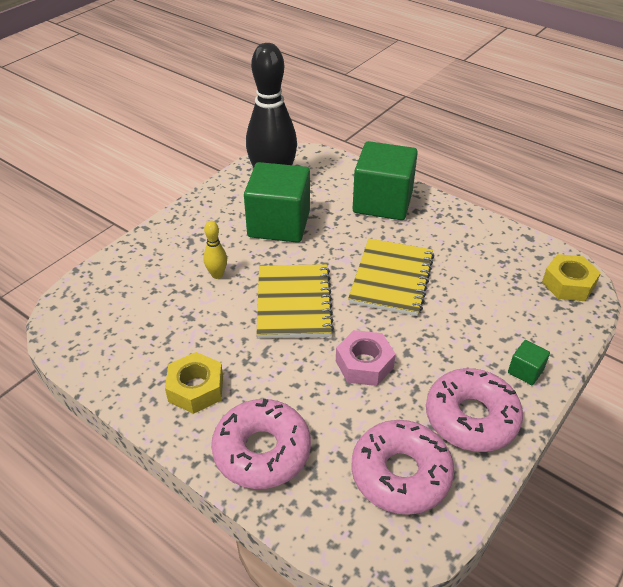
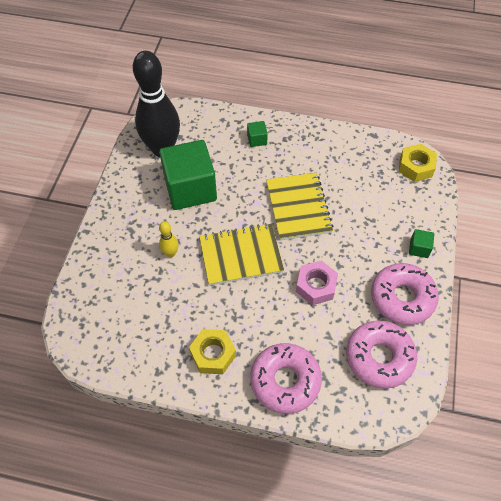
camera: 25 degrees left, 15 degrees up
yellow notebook [257,264,334,338] -> yellow notebook turned 75 degrees counterclockwise [199,223,284,286]
green cube [353,141,418,220] -> green cube [247,121,268,147], size x0.41

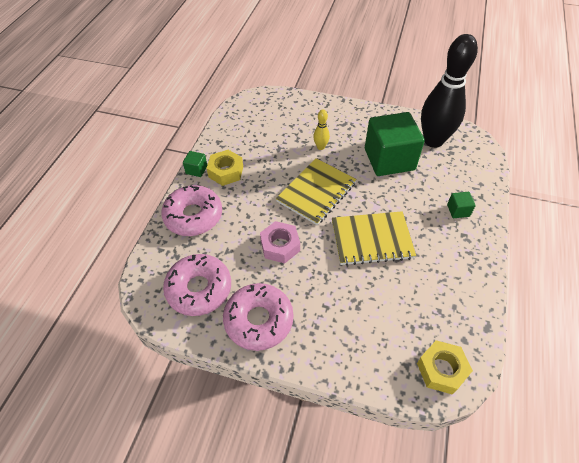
camera: 95 degrees right, 5 degrees down
yellow notebook [199,223,284,286] -> yellow notebook turned 45 degrees clockwise [276,158,357,225]
green cube [409,229,434,258] -> green cube moved to [183,151,207,177]

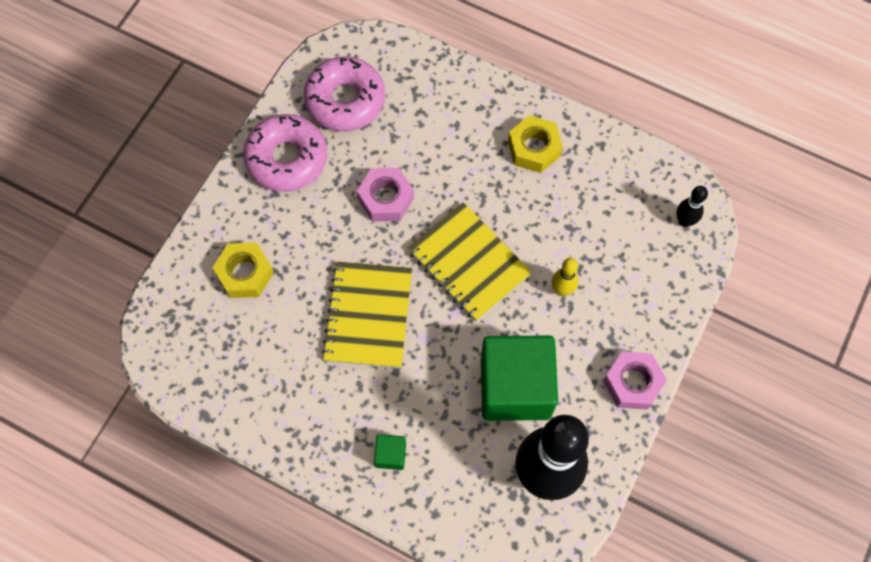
camera: 100 degrees right, 15 degrees up
pink donut [161,185,222,236] -> none
green cube [183,151,207,177] -> none
yellow nut [417,340,473,395] -> yellow nut moved to [212,242,274,298]
none -> pink nut [603,351,667,410]
none -> black bowling pin [676,186,708,227]

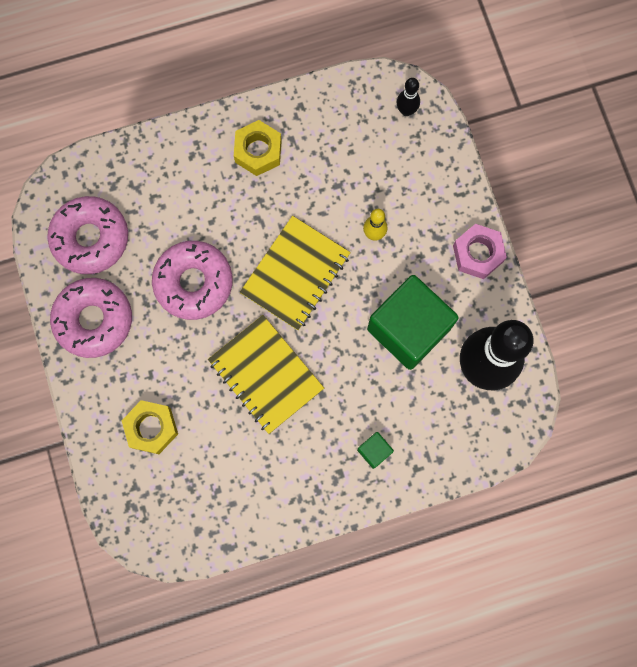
camera: 45 degrees left, 10 degrees up
pink nut [357,168,414,222] -> pink donut [152,241,233,320]
yellow notebook [407,202,532,321] -> yellow notebook turned 60 degrees counterclockwise [240,216,351,330]

